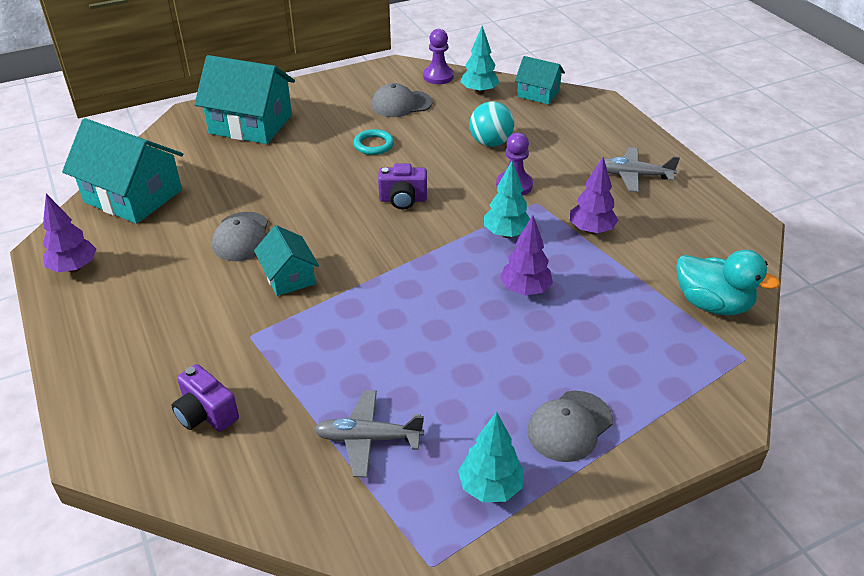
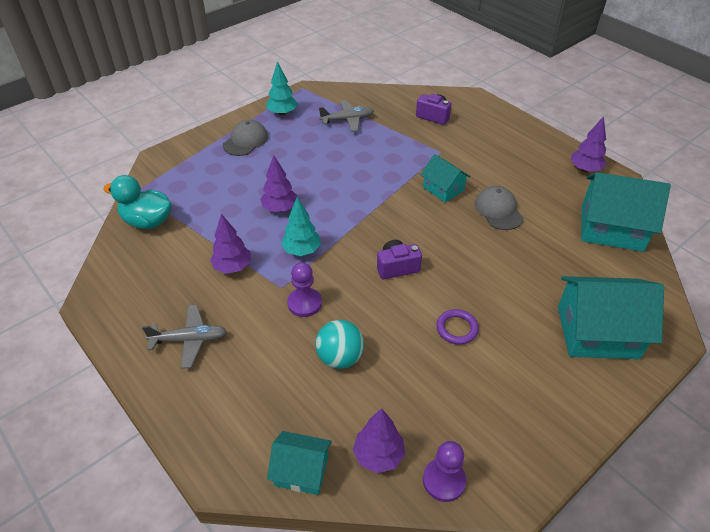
camera: 165 degrees right, 5 degrees up
turquoise ring [353,129,394,155] -> purple ring [436,309,479,345]
grey cap [371,83,433,117] -> none
turquoise tree [460,26,500,95] -> purple tree [353,408,405,473]

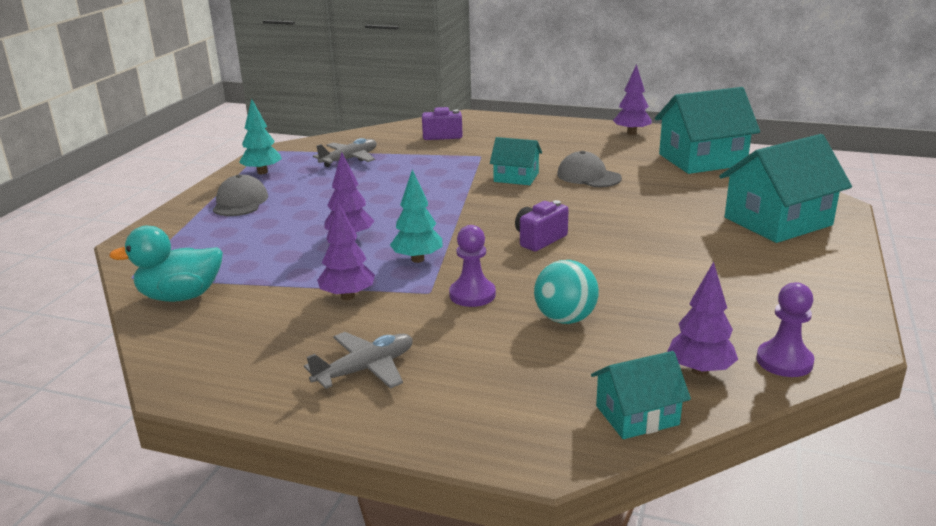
camera: 30 degrees left, 20 degrees down
purple ring [436,309,479,345] -> none

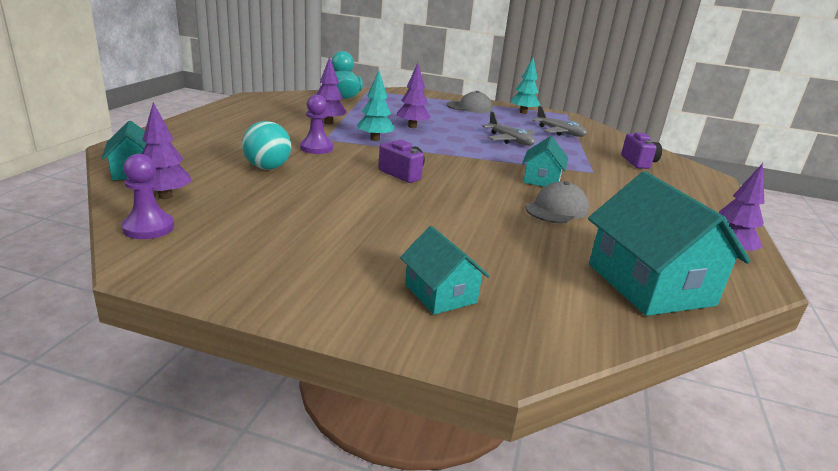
camera: 85 degrees right, 0 degrees up
grey plane [304,332,413,389] -> grey plane moved to [482,111,535,146]
turquoise house [719,134,852,243] -> turquoise house [400,226,490,315], size x0.56

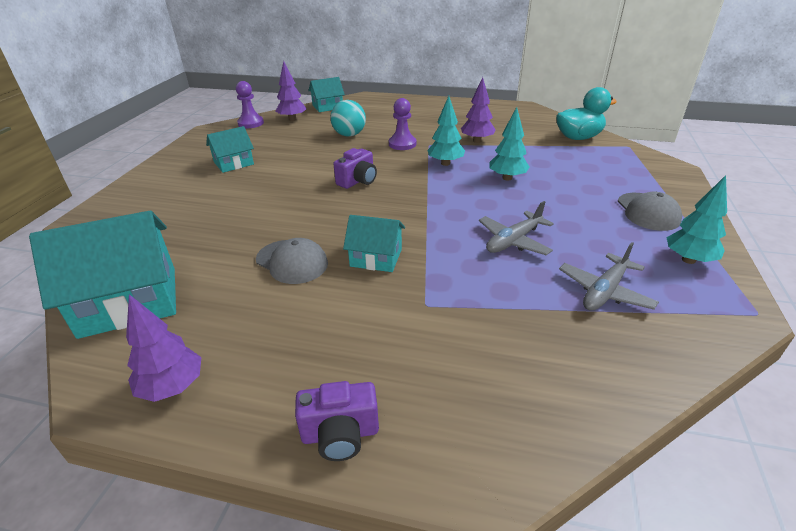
camera: 90 degrees right, 10 degrees up
purple tree [396,63,431,128] -> turquoise tree [489,107,530,181]
turquoise house [400,226,490,315] -> turquoise house moved to [206,126,254,173]
purple camera [621,132,662,169] -> purple camera moved to [295,381,379,461]

